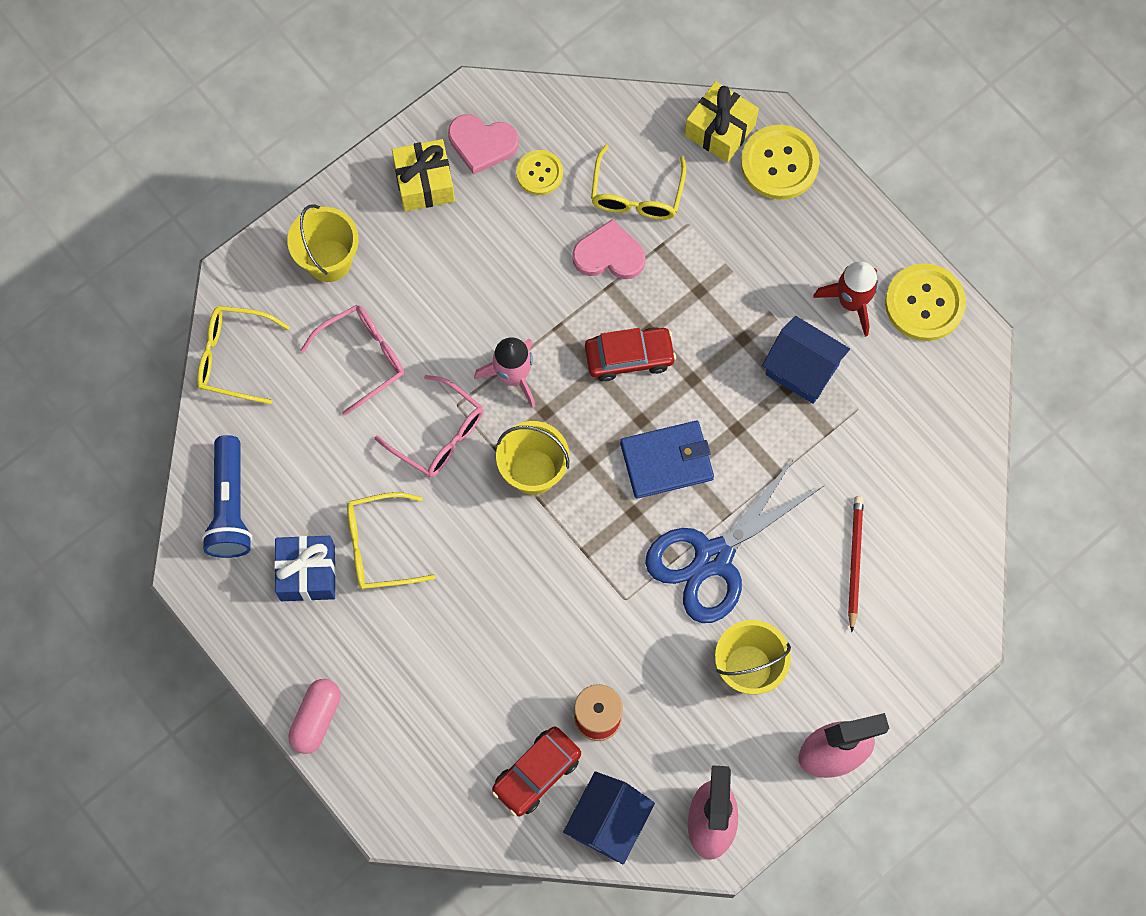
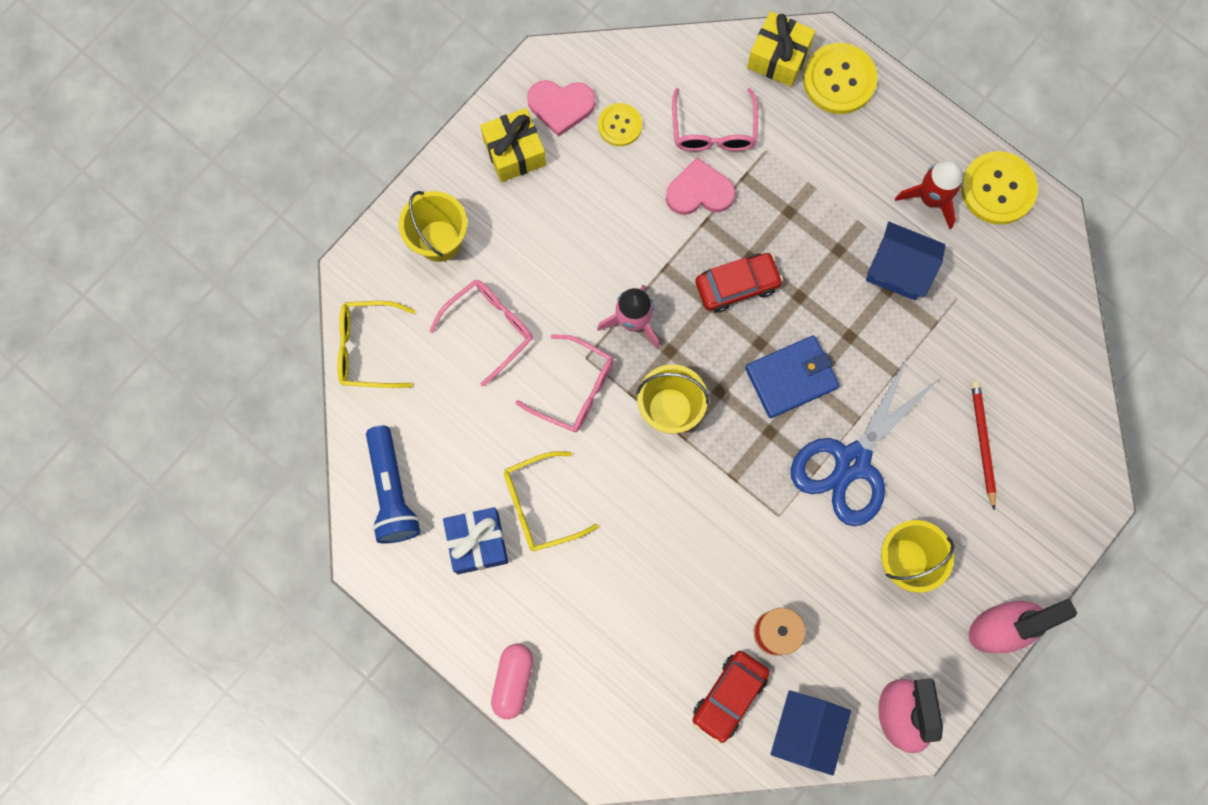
camera: 10 degrees left, 5 degrees up
yellow glasses [591,145,686,220] -> pink glasses [672,88,758,151]

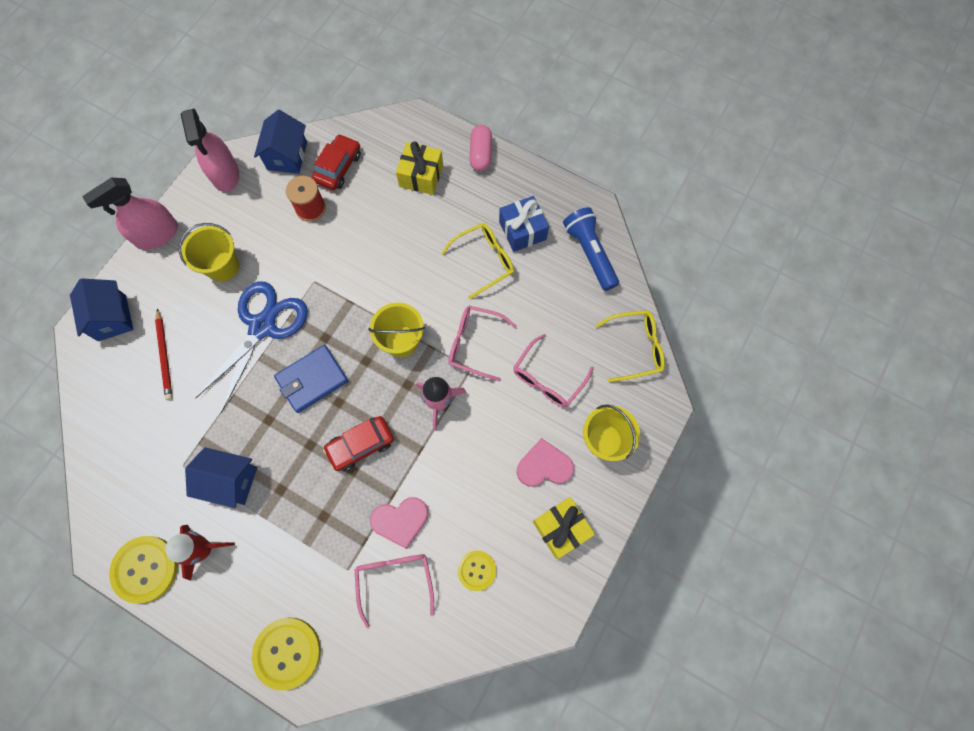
camera: 170 degrees right, 5 degrees down
pink heart [527,80,595,137] -> pink heart moved to [517,438,574,487]
yellow gift [747,11,815,87] -> yellow gift moved to [396,141,443,195]
none -> blue house [70,278,133,341]

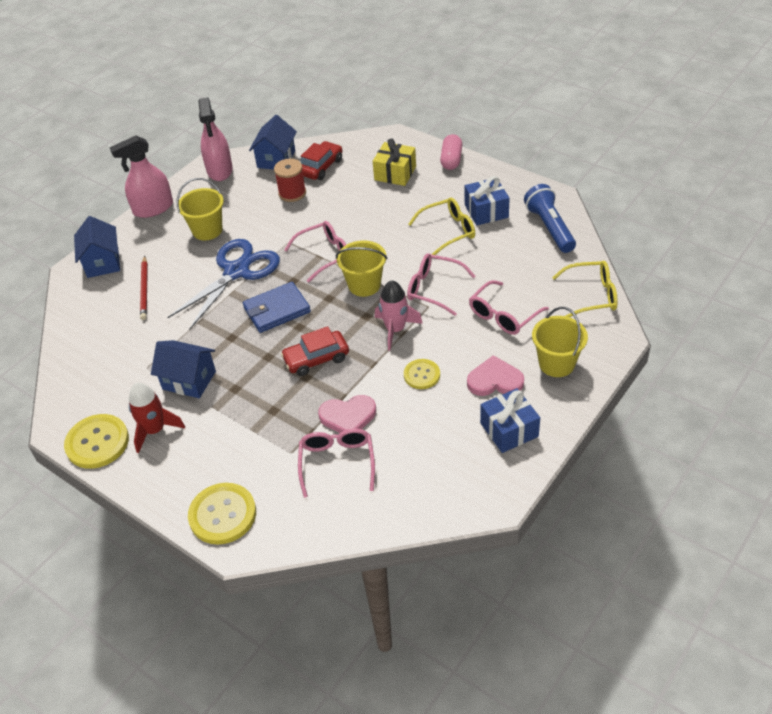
camera: 10 degrees right, 25 degrees down
yellow button [458,551,496,591] -> yellow button moved to [404,359,440,389]
yellow gift [533,497,595,559] -> blue gift [480,388,540,453]
none -> pink glasses [284,221,346,283]

